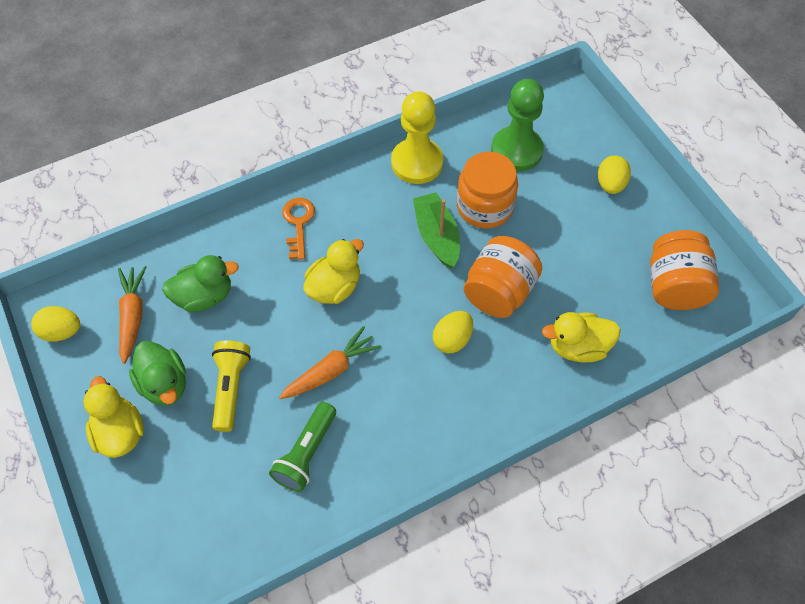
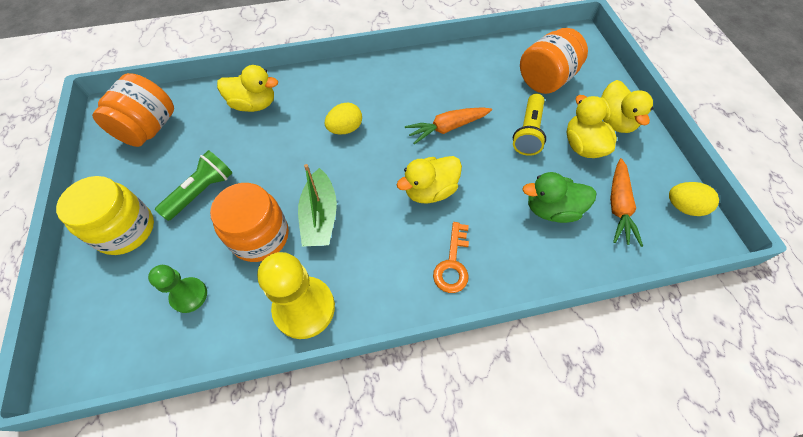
camera: 165 degrees left, 0 degrees up
green duck [129,341,186,406] -> yellow duck [567,95,617,158]
green flashlight [269,402,336,492] -> green flashlight moved to [155,150,232,221]
orange jar [464,236,542,318] -> orange jar moved to [520,28,588,94]
green pawn [491,79,544,171] -> green pawn [148,265,207,313], size x0.59
yellow egg [598,155,631,194] -> yellow jar [56,176,154,255]

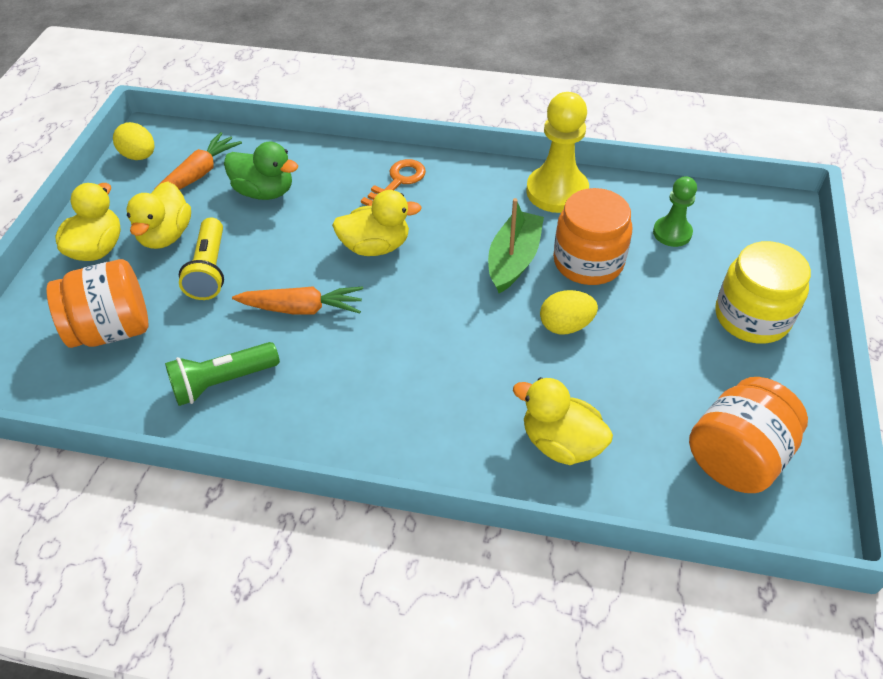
camera: 155 degrees left, 10 degrees down
green flashlight [155,150,232,221] -> green flashlight moved to [165,342,280,406]
yellow egg [325,103,362,134] -> yellow egg moved to [540,290,598,334]
yellow flashlight [513,93,546,156] -> yellow flashlight turned 135 degrees clockwise [179,217,224,300]

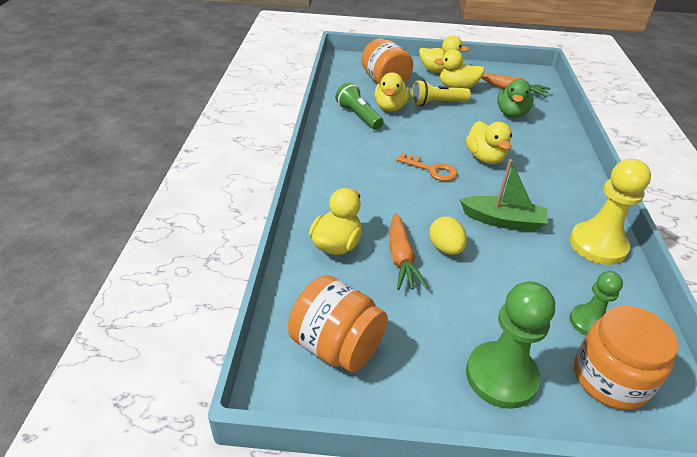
camera: 80 degrees right, 10 degrees down
yellow egg [113,122,155,160] -> none
orange carrot [232,286,363,315] -> orange carrot moved to [389,213,428,290]
orange key [361,159,426,206] -> orange key moved to [396,153,458,181]
orange jar [553,188,632,285] -> orange jar moved to [574,306,678,410]
yellow jar [715,241,811,344] -> green pawn [466,281,555,409]
none -> yellow duck [374,72,410,112]

